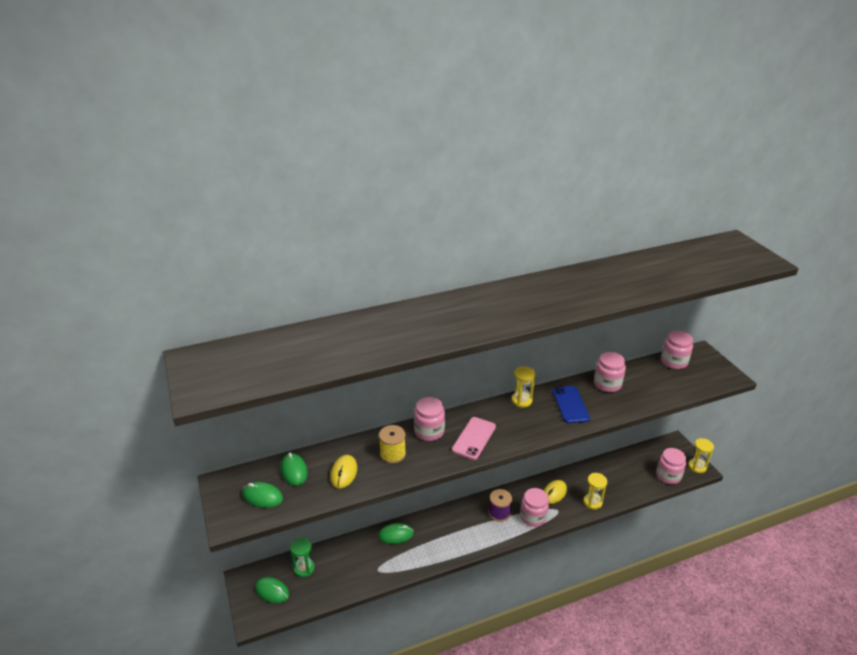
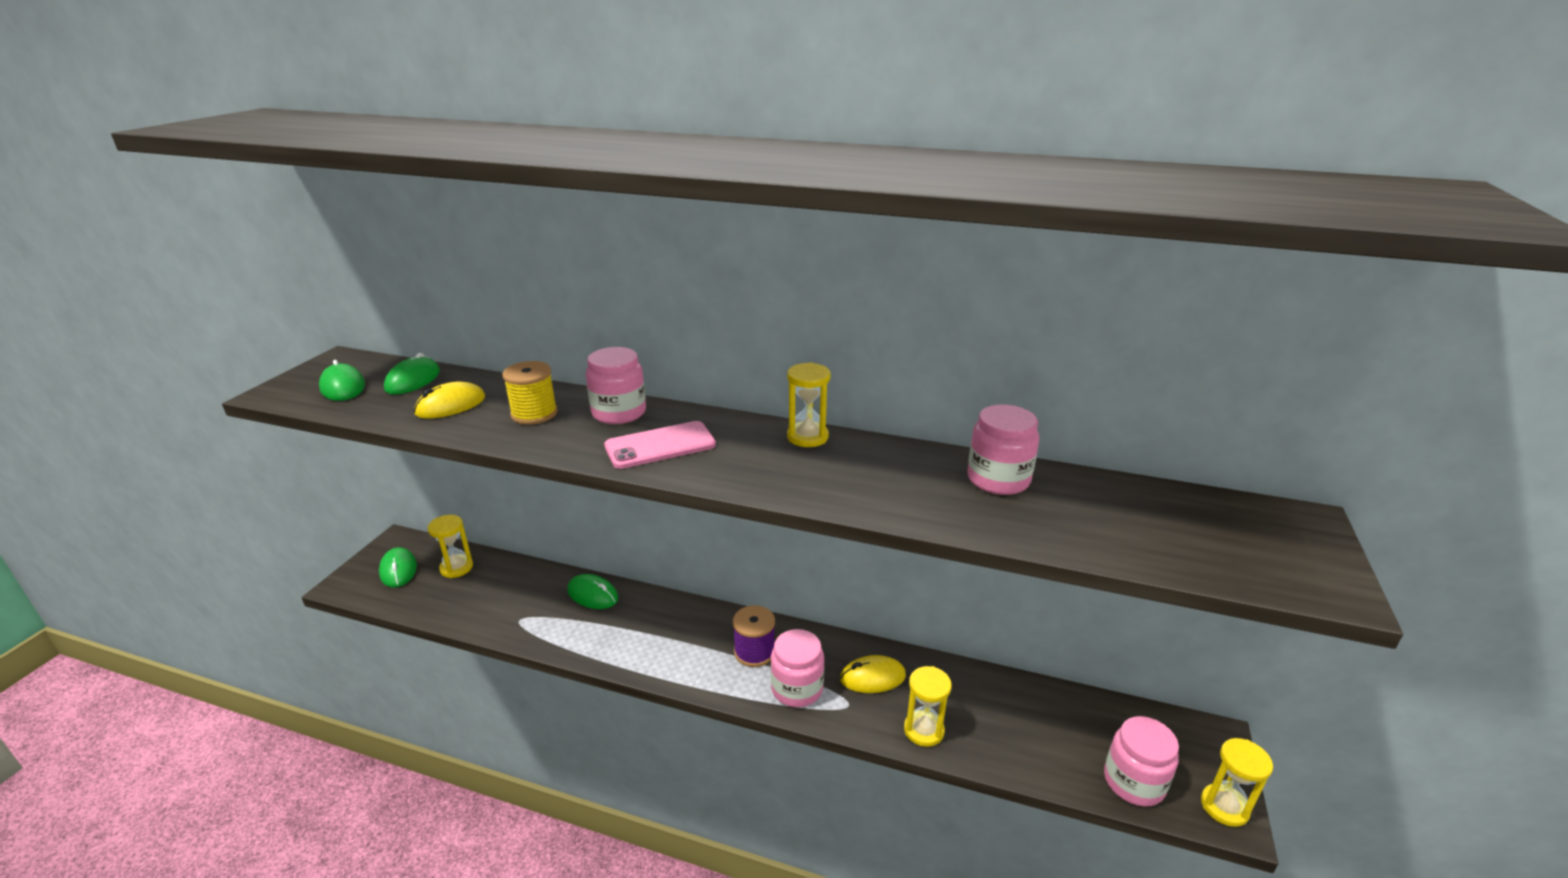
camera: 40 degrees right, 5 degrees down
green hourglass [290,537,315,577] -> yellow hourglass [428,515,473,578]
blue phone [552,386,590,423] -> none
pink jar [661,331,693,369] -> none

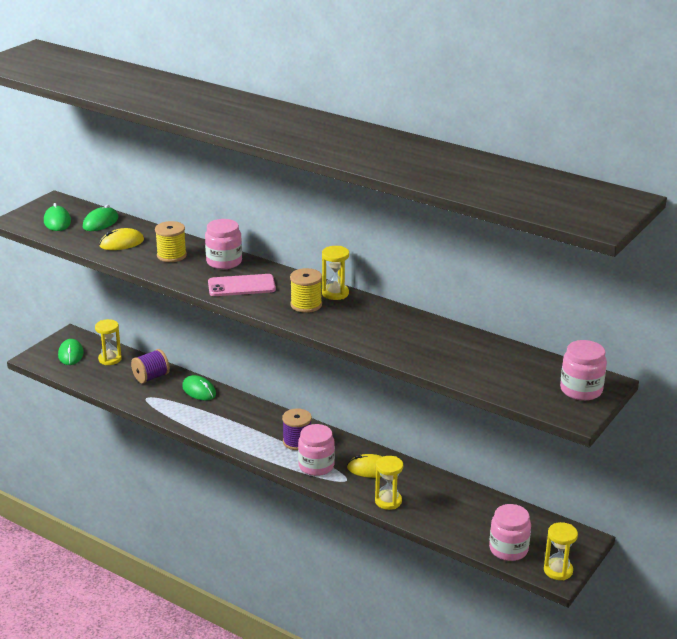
camera: 15 degrees right, 0 degrees up
pink jar [967,405,1039,495] -> pink jar moved to [560,340,607,401]
none -> purple spool [131,349,170,384]
none -> yellow spool [290,268,322,313]

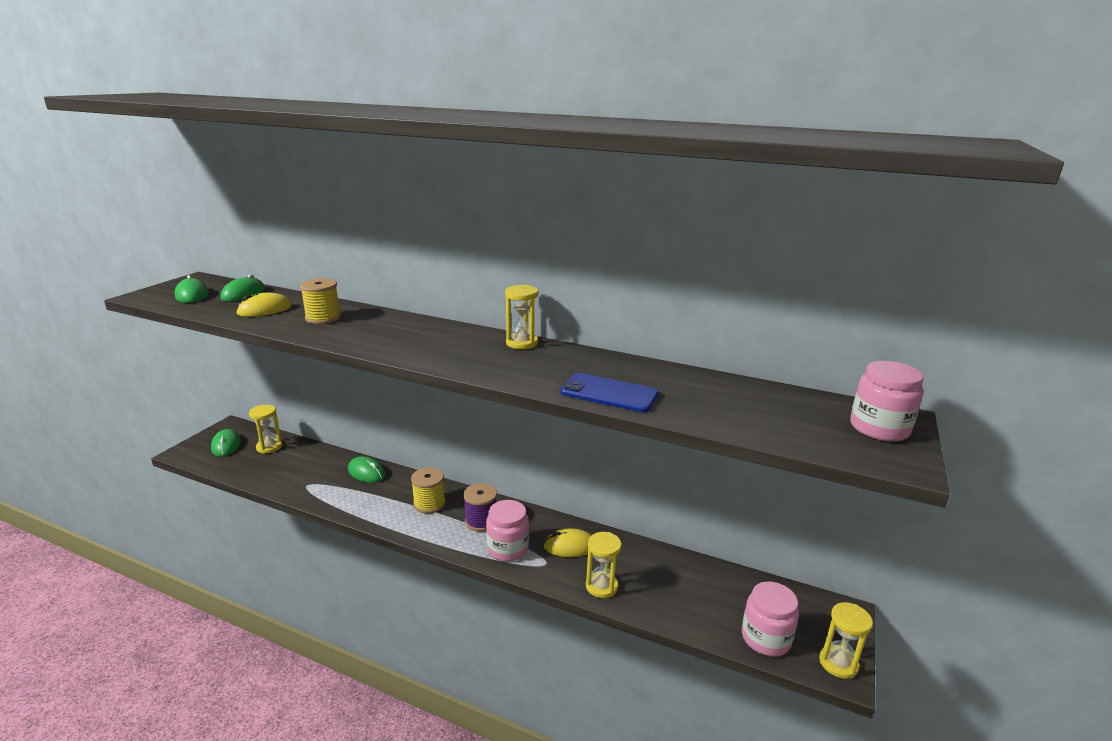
camera: 10 degrees left, 5 degrees down
purple spool [131,349,170,384] -> none
pink jar [205,219,242,269] -> none
pink phone [208,274,276,296] -> none
yellow spool [290,268,322,313] -> yellow spool moved to [411,467,446,513]
none -> blue phone [560,373,659,413]

